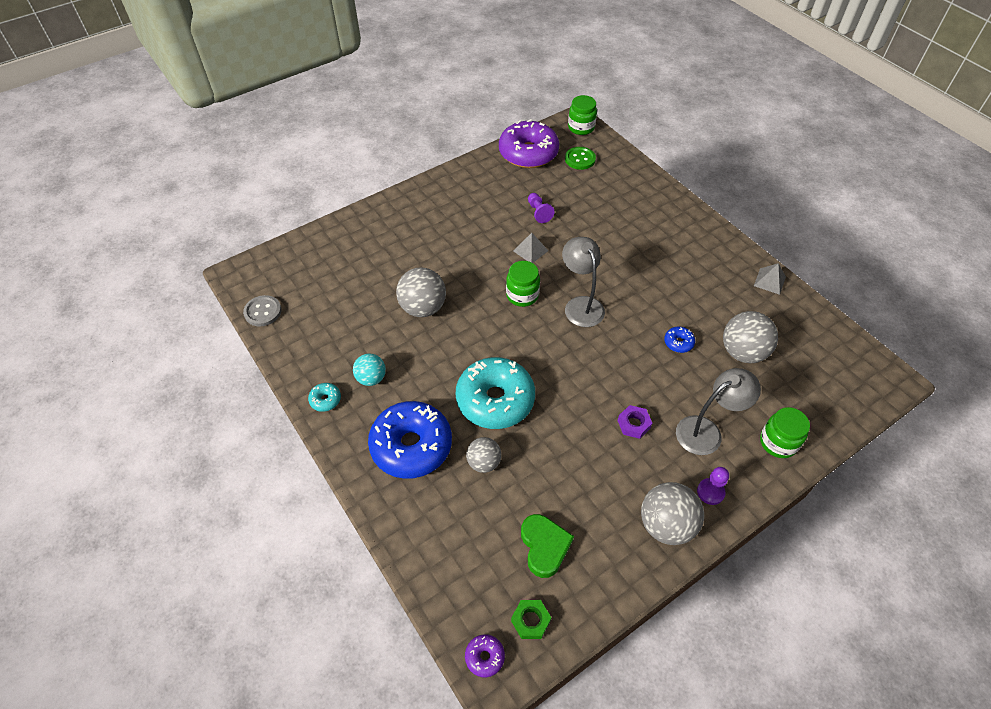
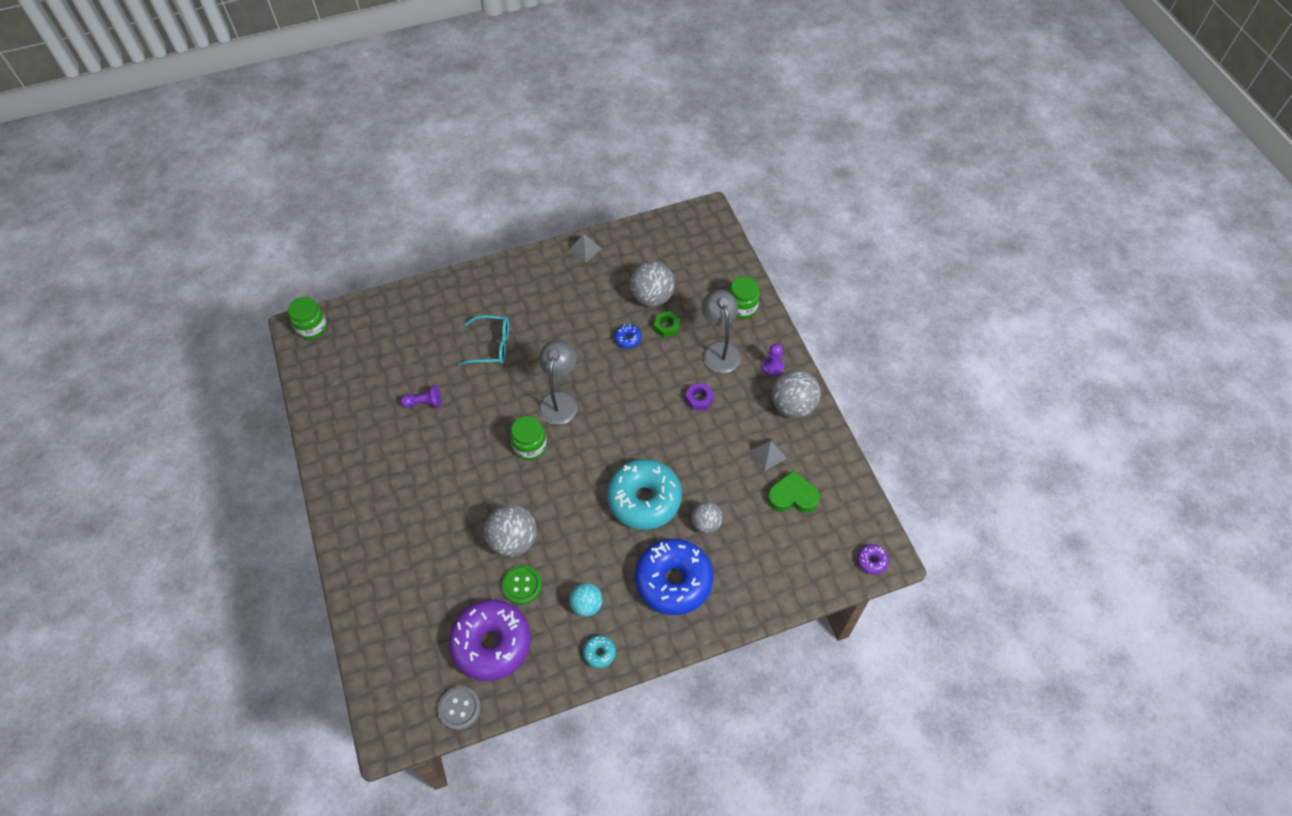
camera: 75 degrees left, 5 degrees up
purple donut [499,119,559,168] -> purple donut moved to [449,600,531,681]
green nut [511,600,551,639] -> green nut moved to [654,311,680,338]
grey pyramid [514,233,548,263] -> grey pyramid moved to [749,438,787,471]
grey lamp [562,237,605,327] -> grey lamp turned 105 degrees clockwise [538,340,577,425]
green button [565,147,596,170] -> green button moved to [502,565,542,605]
none -> turquoise glasses [457,315,509,366]

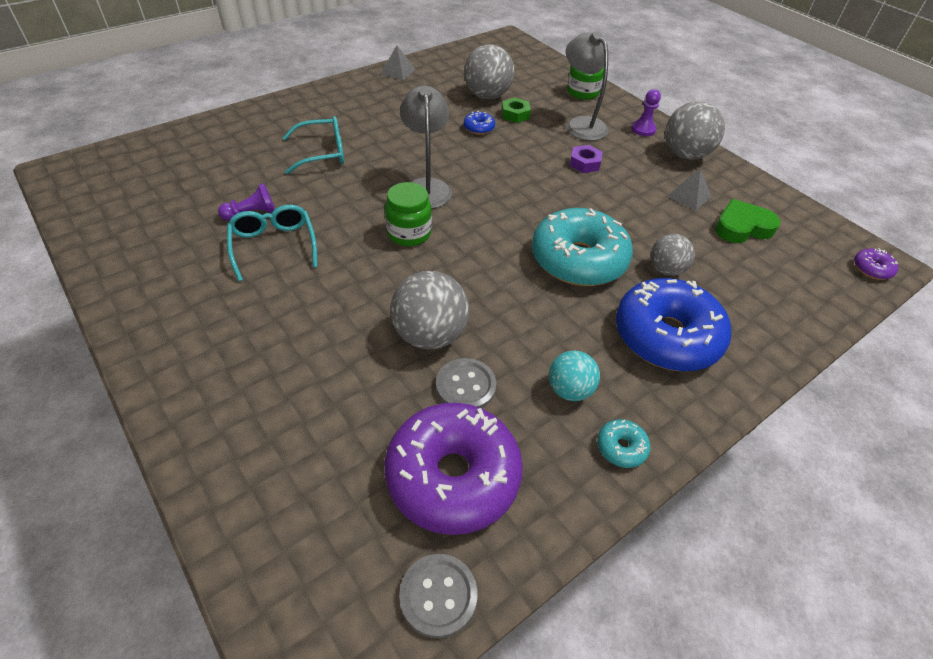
camera: 20 degrees left, 10 degrees down
green jar [288,297,327,339] -> none
green button [502,565,542,605] -> grey button [436,358,496,408]
none -> turquoise glasses [227,205,318,281]

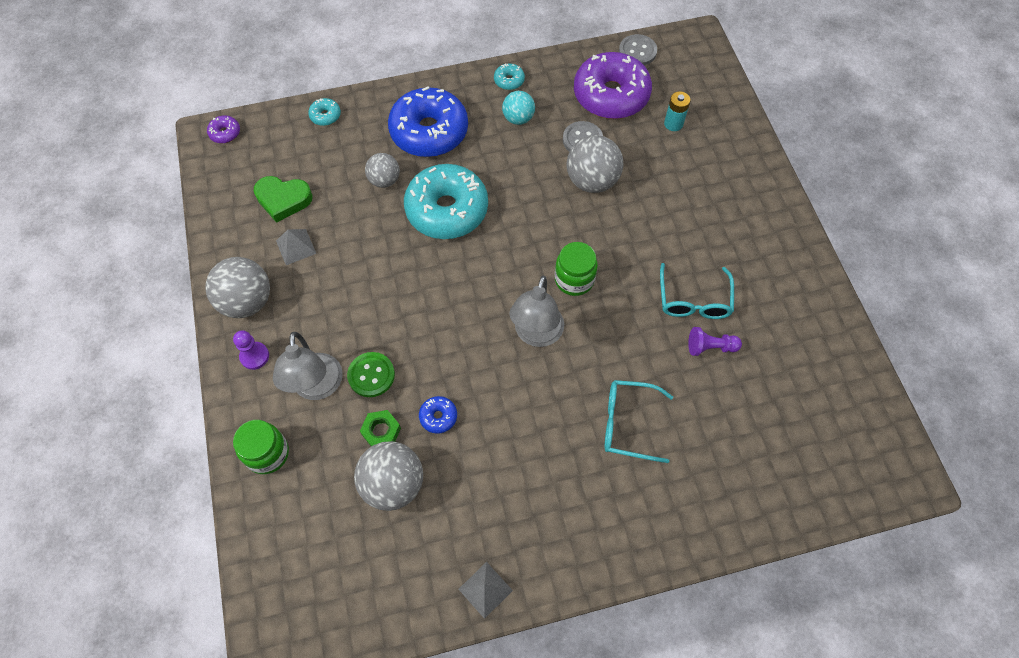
camera: 155 degrees left, 15 degrees up
purple nut [569,145,603,173] -> none
none -> turquoise donut [308,98,341,126]
none -> green button [347,352,395,397]
none -> turquoise battery [664,91,691,131]

